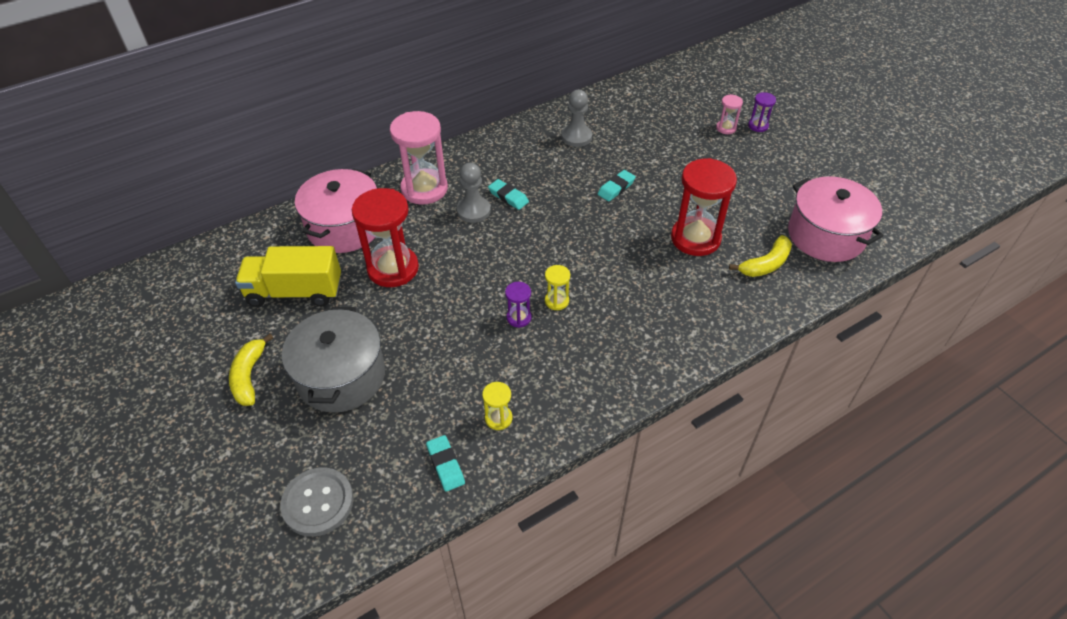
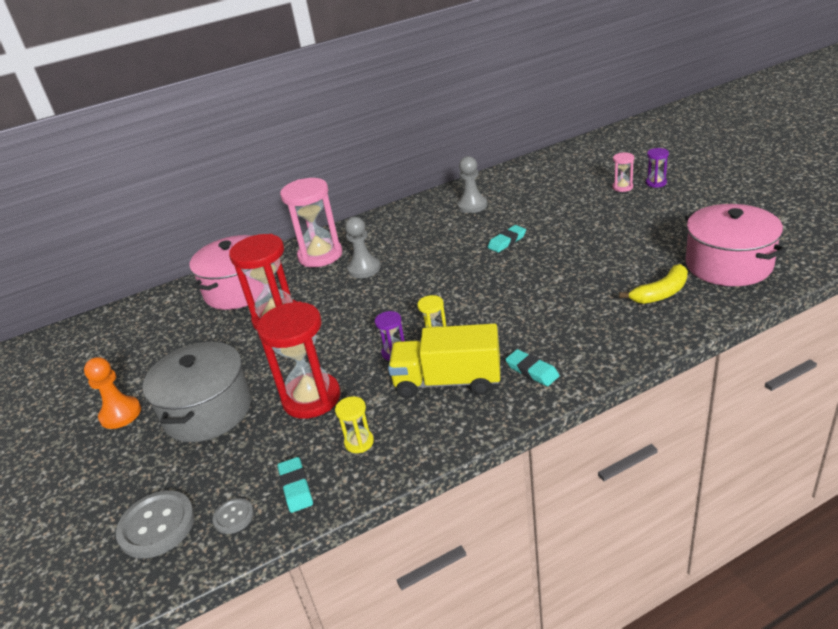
camera: 10 degrees right, 15 degrees down
yellow banana [229,334,274,406] -> orange pawn [84,357,141,429]
yellow truck [235,246,341,307] -> yellow truck moved to [388,324,500,398]
turquoise eraser [488,179,529,210] -> turquoise eraser moved to [505,349,559,386]
red hourglass [671,158,737,256] -> red hourglass moved to [257,301,340,419]
none -> grey button [213,498,254,534]

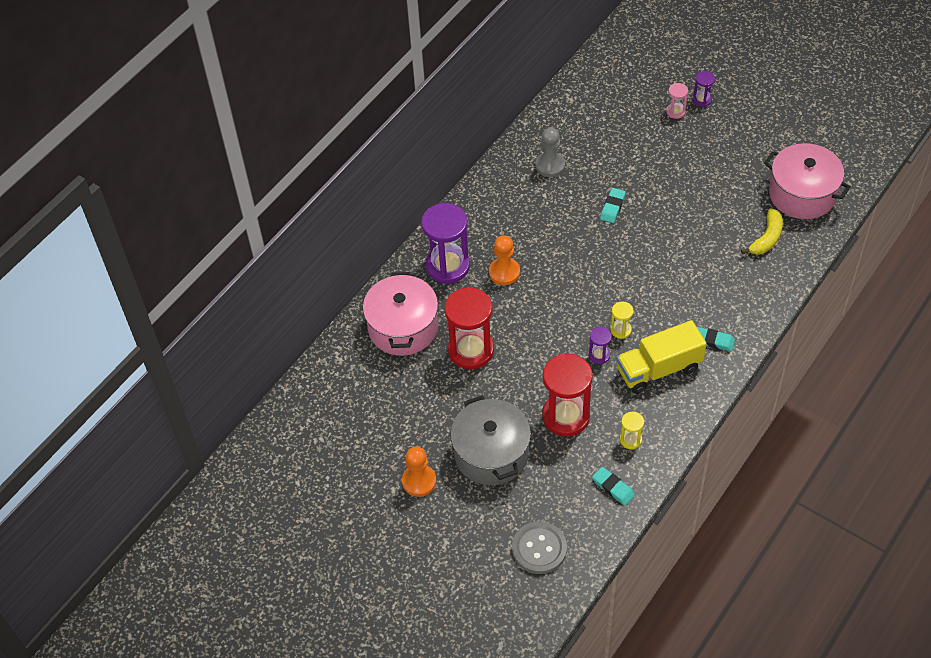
camera: 30 degrees left, 20 degrees up
grey button [213,498,254,534] -> none
pink hourglass [280,178,342,267] -> purple hourglass [421,203,470,284]
grey pawn [345,217,380,278] -> orange pawn [489,235,520,285]

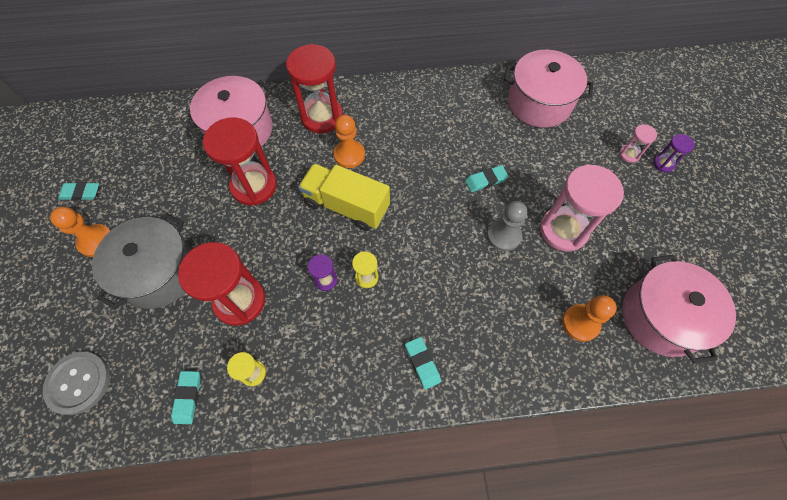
camera: 45 degrees right, 10 degrees up
purple hourglass [421,203,470,284] -> red hourglass [286,44,343,133]
grey pawn [535,128,565,177] -> grey pawn moved to [487,201,527,251]
yellow truck [616,320,707,394] -> yellow truck moved to [298,163,390,231]
yellow banana [741,208,783,255] -> orange pawn [562,295,617,342]
none -> turquoise eraser [58,182,99,201]
none -> pink pot [504,50,593,128]
none -> pink hourglass [540,165,624,252]

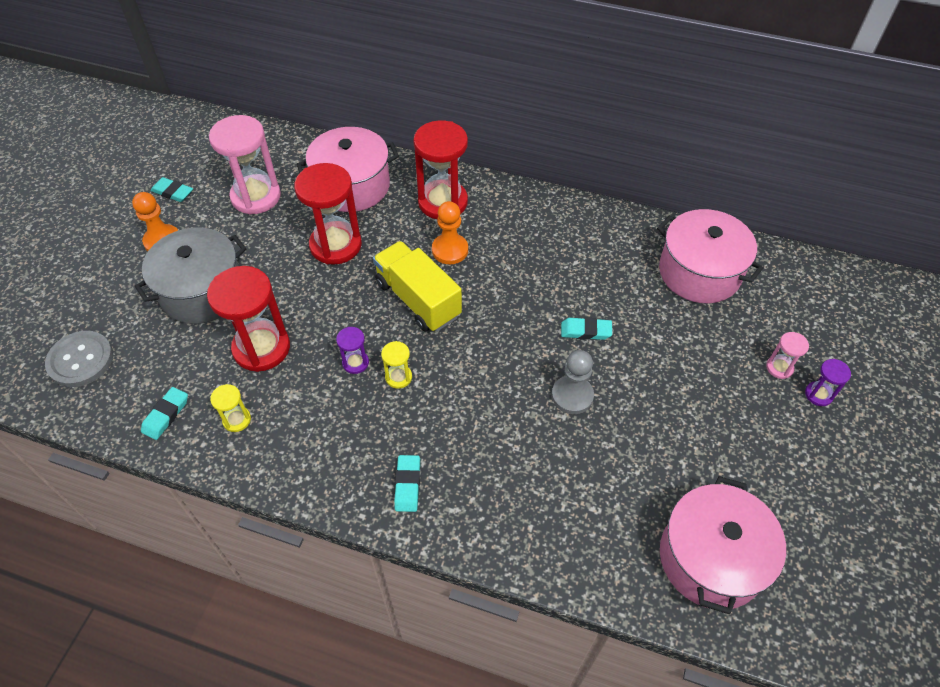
camera: 25 degrees right, 10 degrees down
pink hourglass [540,165,624,252] -> pink hourglass moved to [209,115,281,215]
orange pawn [562,295,617,342] -> none

